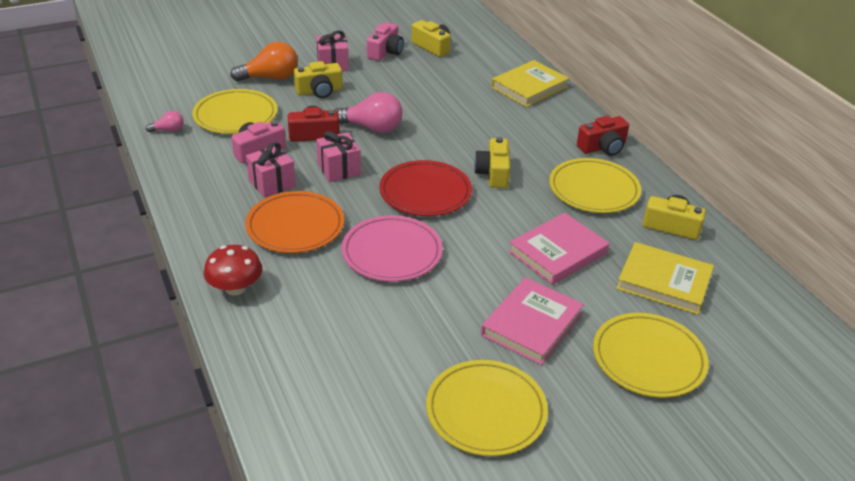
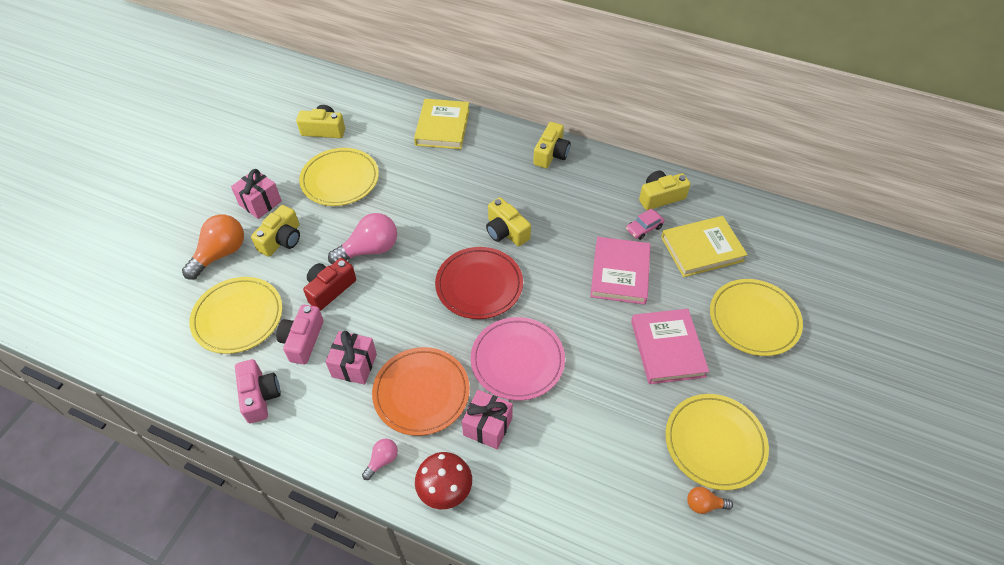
camera: 40 degrees left, 15 degrees up
pink light bulb [146,111,183,132] -> pink light bulb moved to [362,439,398,480]
pink gift [316,131,361,182] -> pink gift moved to [462,390,513,450]
pink camera [367,22,404,61] -> pink camera moved to [235,359,281,424]
yellow plate [549,158,641,213] -> yellow plate moved to [299,148,379,206]
red camera [577,116,629,156] -> yellow camera [533,122,571,168]
none -> pink car [626,209,664,240]
none -> orange light bulb [687,487,733,514]

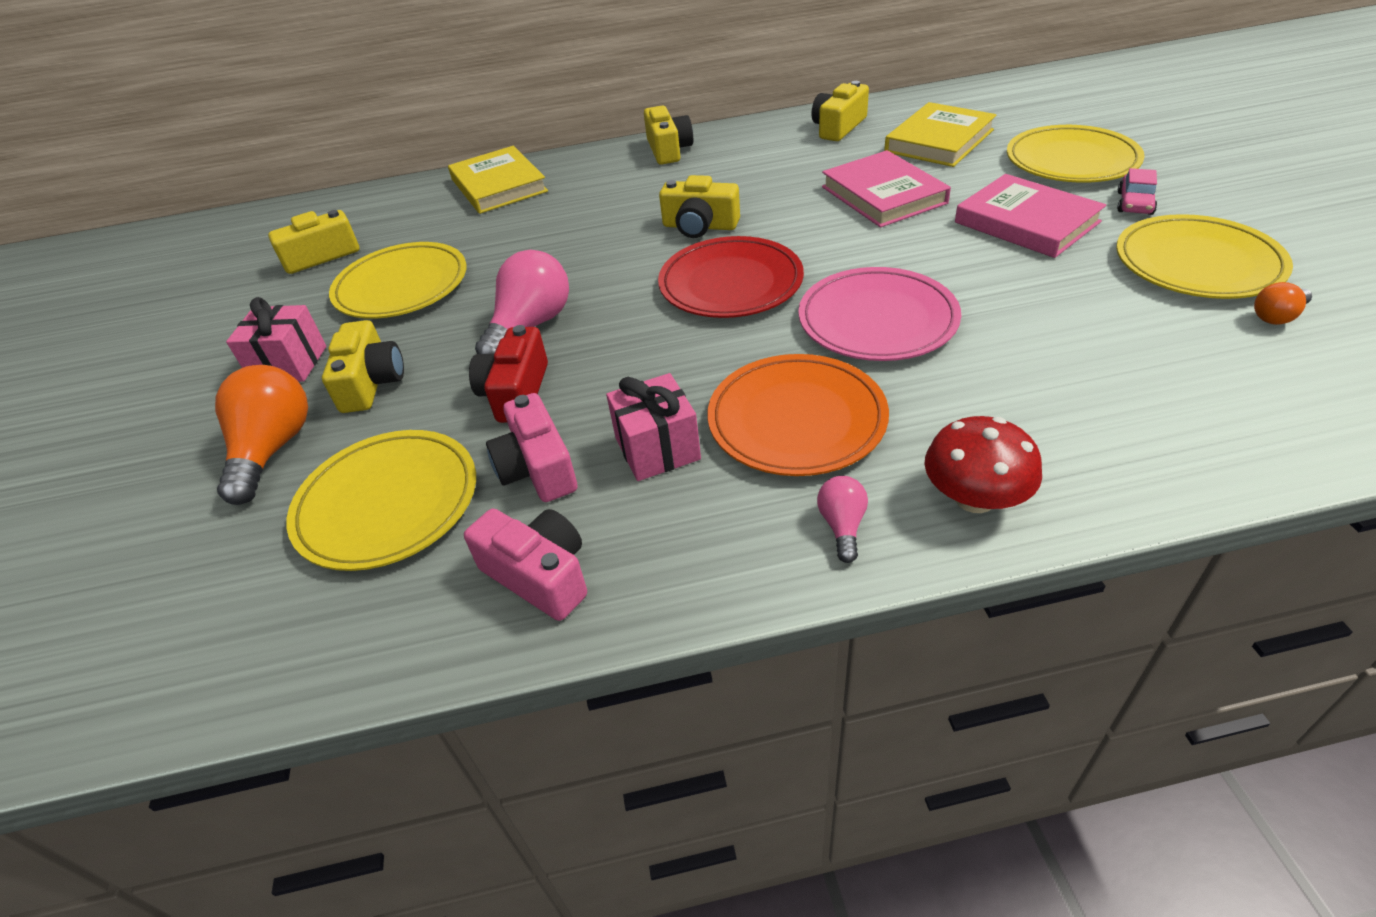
camera: 30 degrees left, 10 degrees down
pink gift [462,390,513,450] -> none
pink car [626,209,664,240] -> pink car moved to [1117,168,1157,215]

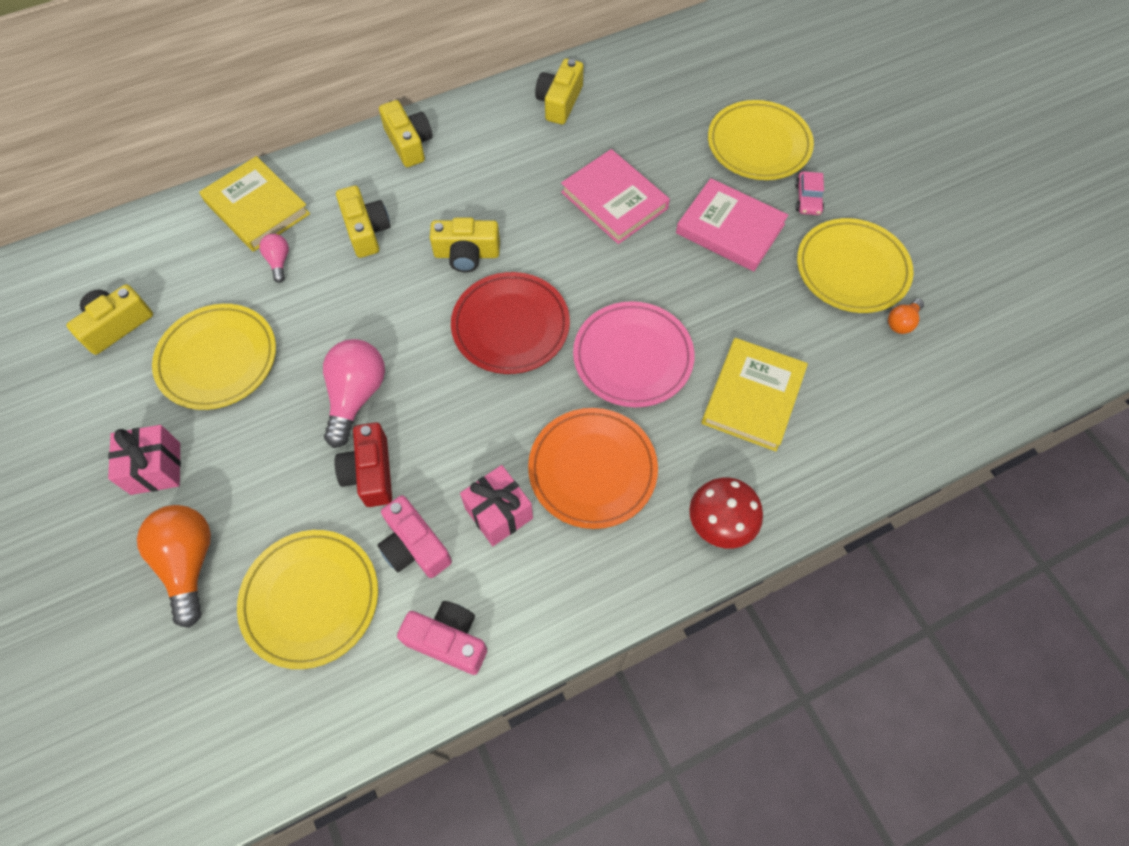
camera: 20 degrees left, 20 degrees up
yellow camera [322,320,404,413] -> yellow camera moved to [336,185,390,258]
pink light bulb [817,476,868,563] -> pink light bulb moved to [259,234,289,283]
yellow book [884,102,997,167] -> yellow book moved to [701,338,808,452]

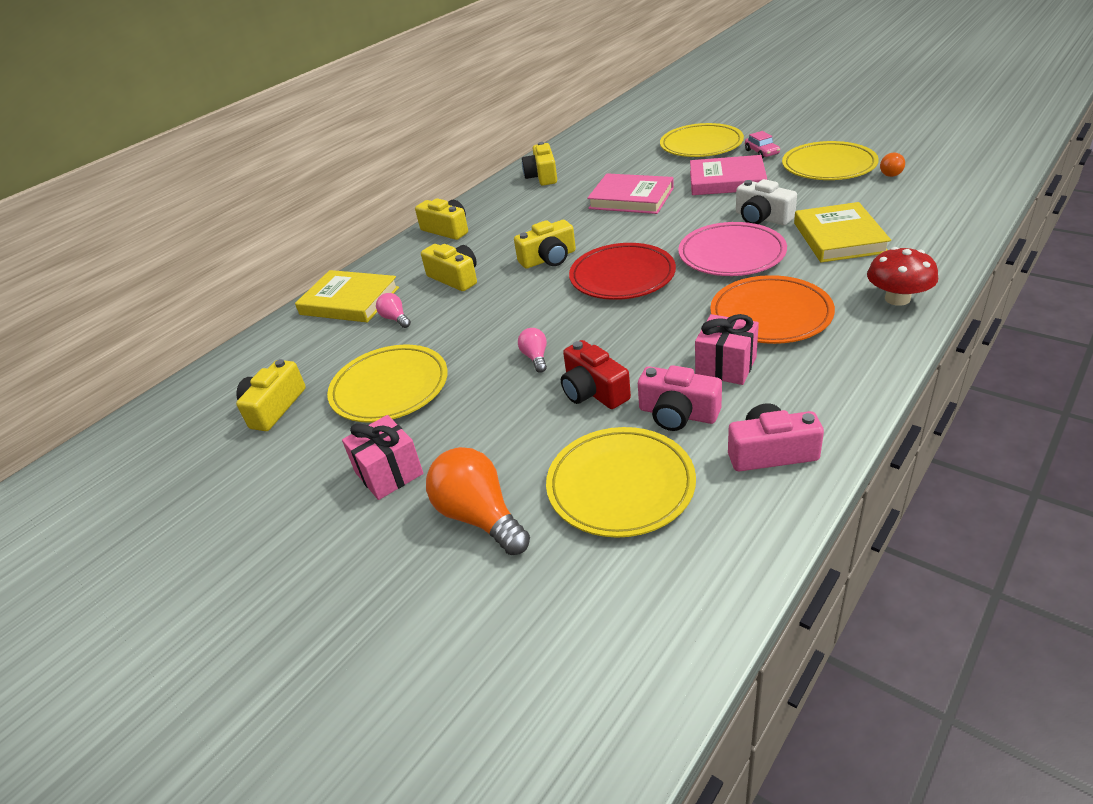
camera: 20 degrees left, 25 degrees down
pink light bulb [323,339,385,448] -> pink light bulb [518,328,547,373], size x0.51
none -> white camera [736,179,797,225]

